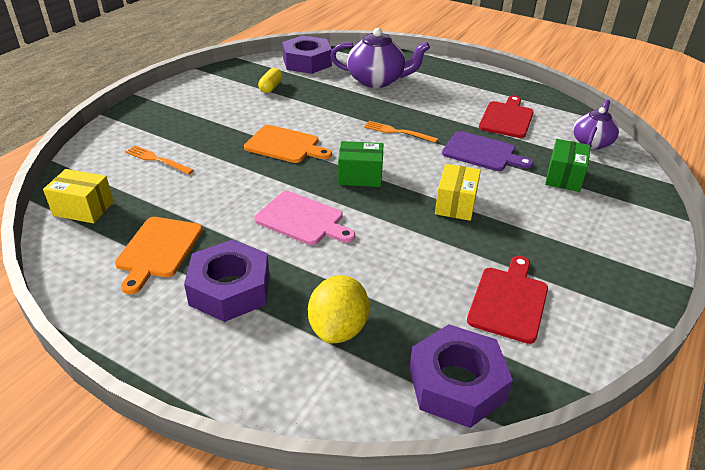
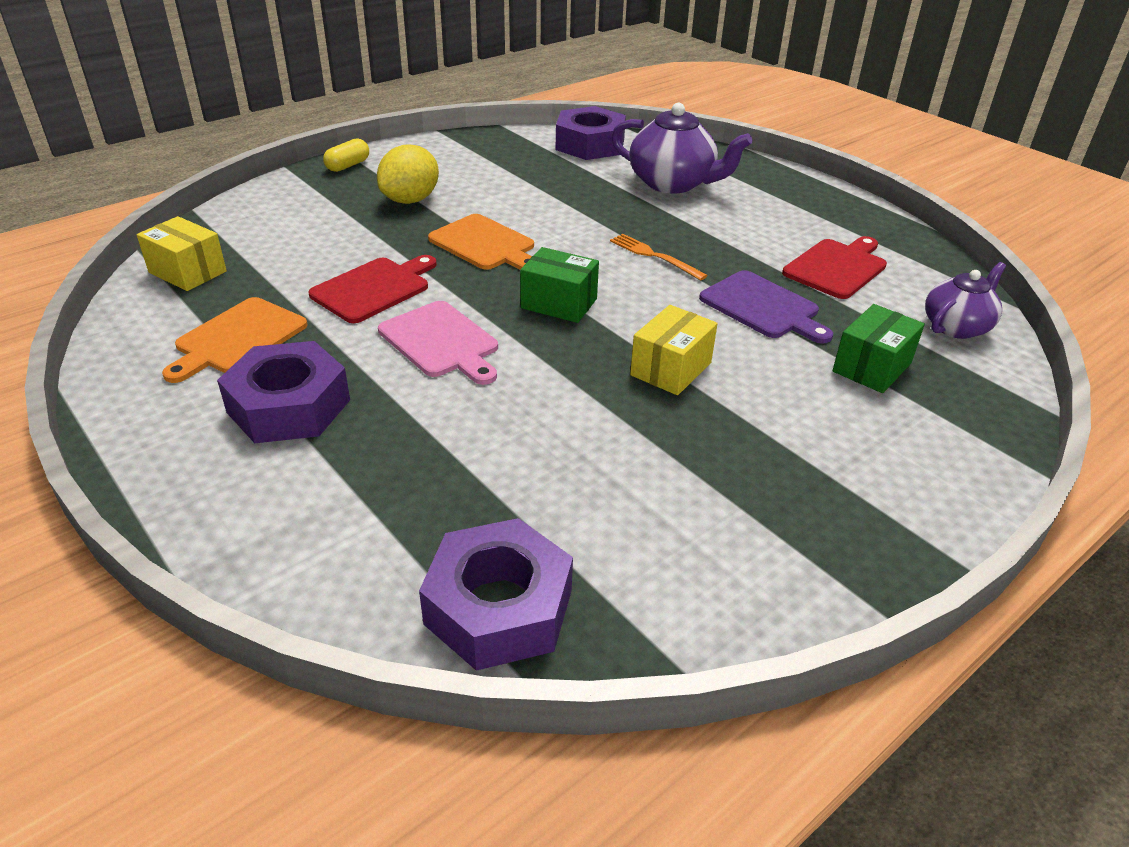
camera: 20 degrees right, 0 degrees up
orange fork [125,145,194,174] -> none
yellow capsule [258,68,283,93] -> yellow capsule moved to [323,138,369,172]
yellow lemon [308,275,369,343] -> yellow lemon moved to [377,144,439,204]
red cutting board [467,256,548,344] -> red cutting board moved to [308,255,437,323]

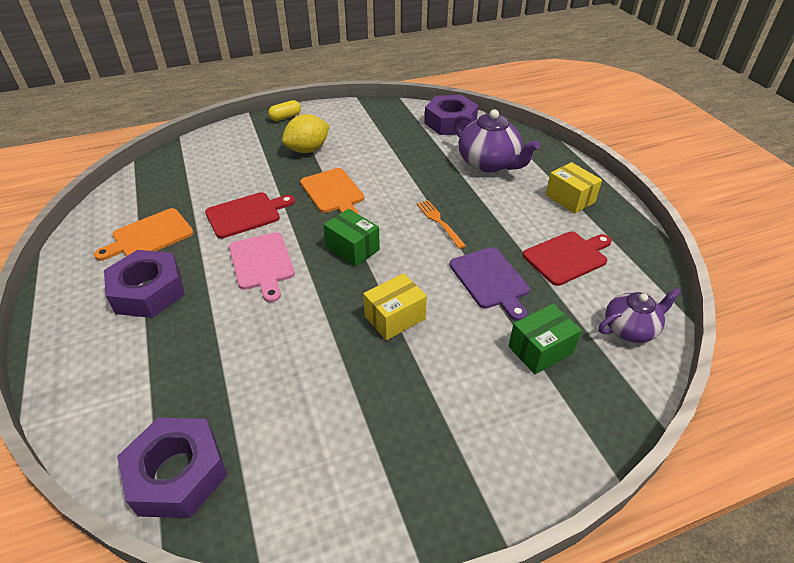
camera: 20 degrees right, 5 degrees up
yellow box [137,216,227,291] -> yellow box moved to [546,162,602,214]

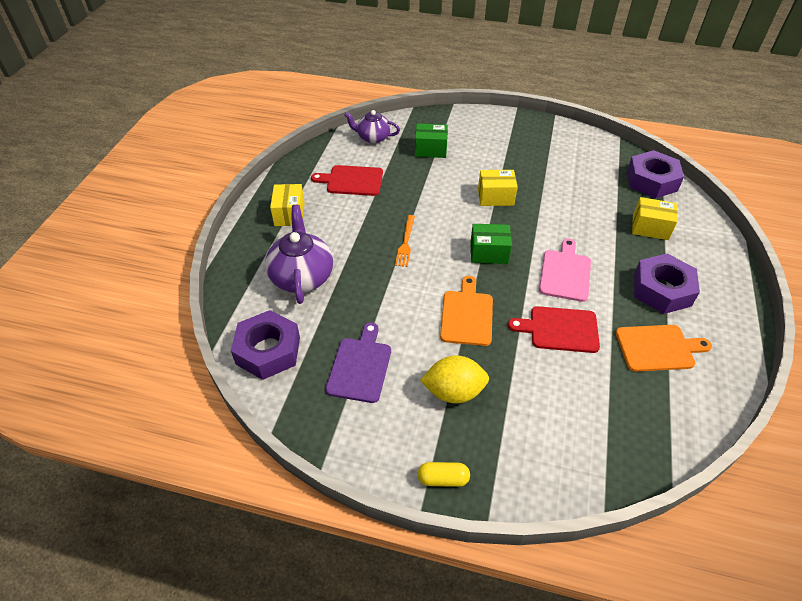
camera: 145 degrees left, 5 degrees up
green box [324,209,380,267] -> green box turned 75 degrees counterclockwise [470,224,512,264]
purple cutting board [449,247,530,321] -> purple cutting board moved to [326,323,391,403]
none -> yellow box [632,197,678,240]

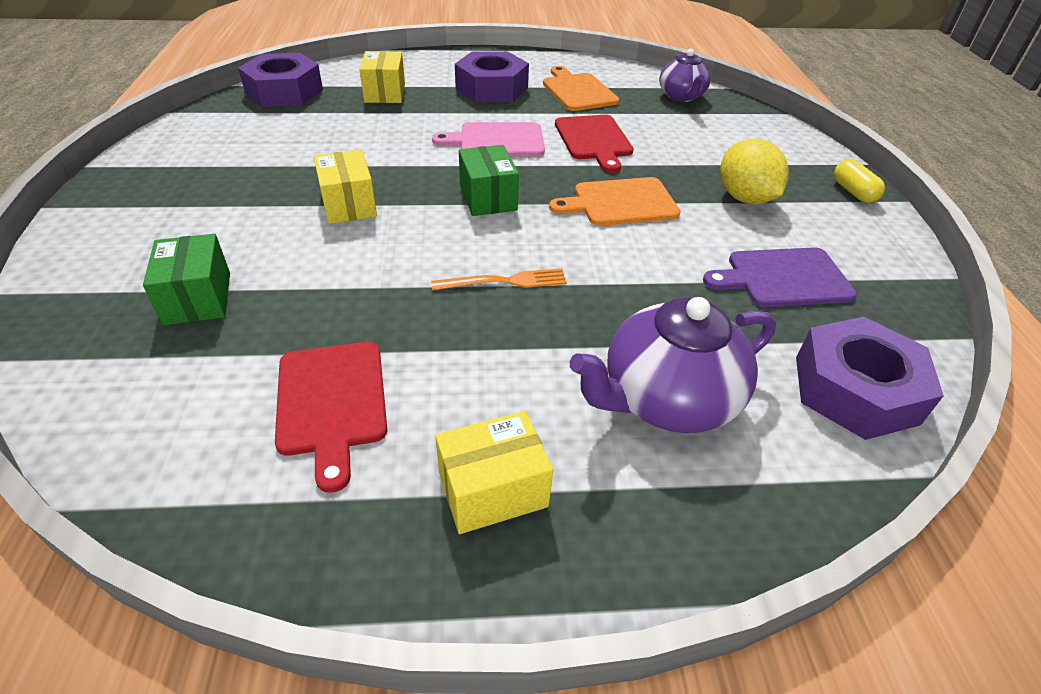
camera: 110 degrees left, 5 degrees down
purple teapot [344,110,400,143] -> purple teapot moved to [659,49,711,102]

